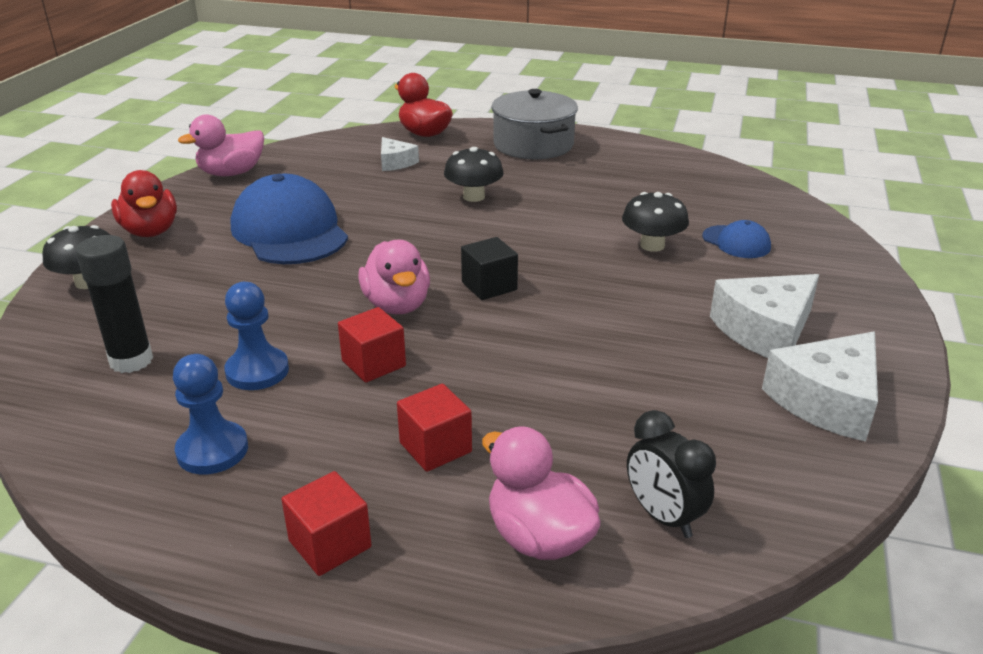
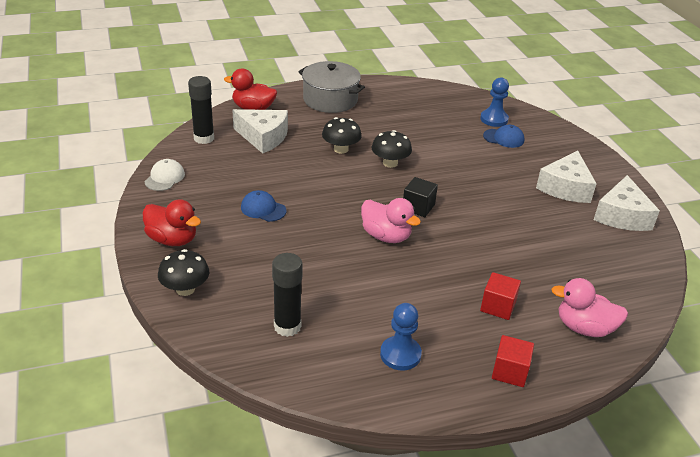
camera: 35 degrees left, 5 degrees up
pink duck [178,114,264,176] -> white cap [144,159,185,191]
blue pawn [224,282,289,390] -> blue pawn moved to [480,78,509,127]
blue cap [230,174,348,264] -> blue cap [241,190,287,222], size x0.48
red cube [338,307,406,383] -> none
white cheese [381,137,419,171] -> white cheese [232,109,288,153], size x1.76
black mushroom [622,192,689,252] -> black mushroom moved to [371,130,412,168]
black clock [627,410,716,538] -> none
none -> black glue stick [188,76,214,144]

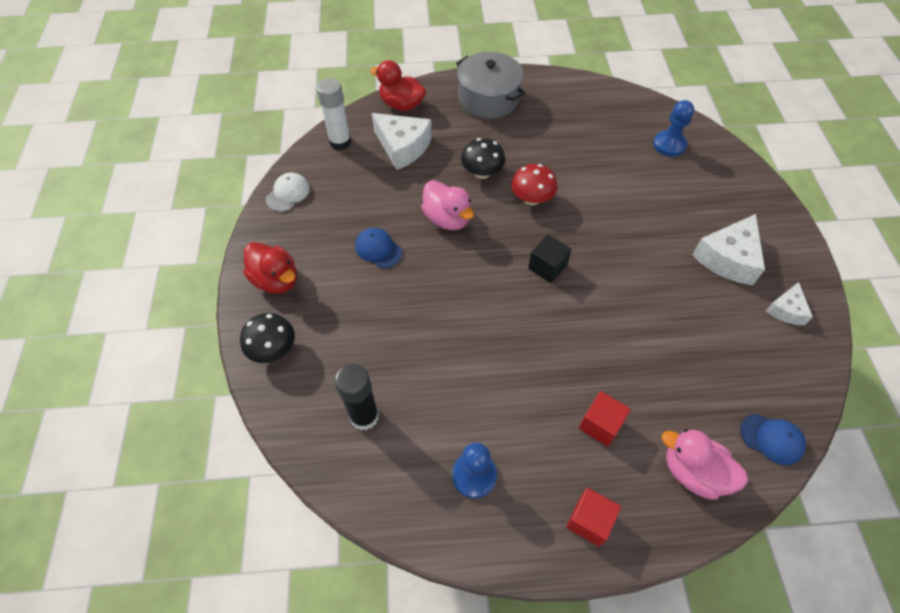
camera: 15 degrees right, 20 degrees up
black glue stick [188,76,214,144] -> white glue stick [316,78,352,150]
pink duck [361,198,421,243] -> pink duck moved to [421,180,474,230]
black mushroom [371,130,412,168] -> red mushroom [511,164,557,206]
blue cap [483,125,524,148] -> blue cap moved to [740,414,806,465]
white cheese [594,175,660,231] -> white cheese [766,282,813,325], size x0.57

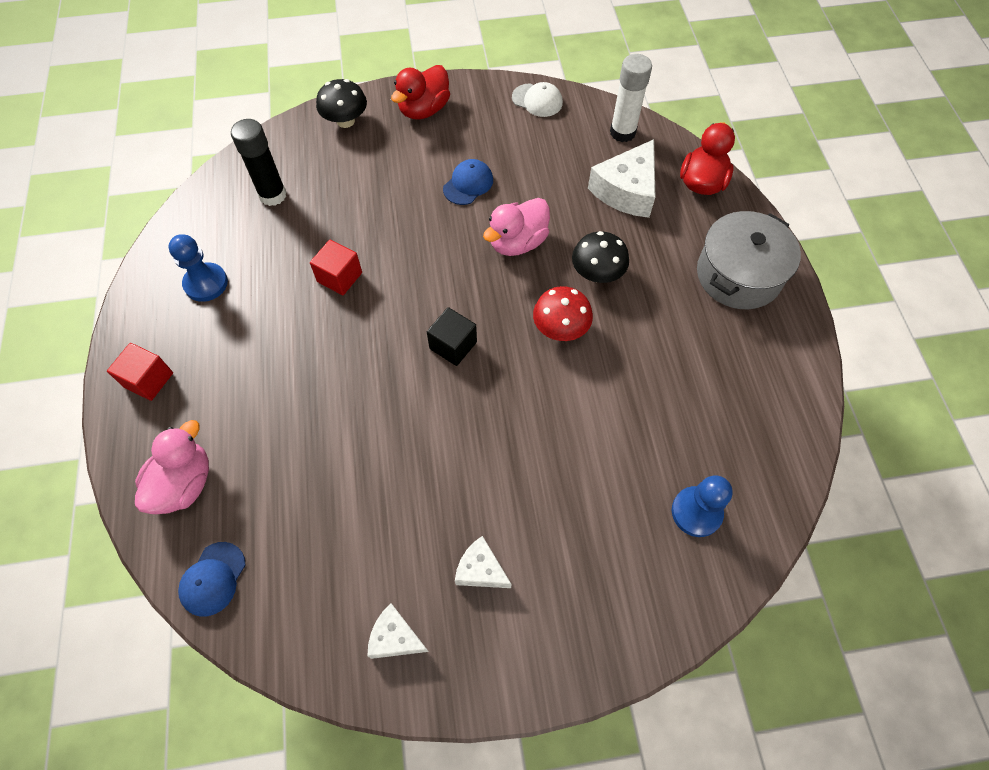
camera: 85 degrees right, 5 degrees up
red cube [579,391,631,447] -> red cube moved to [310,240,362,295]
white cheese [692,214,765,285] -> white cheese [455,536,512,588], size x0.57

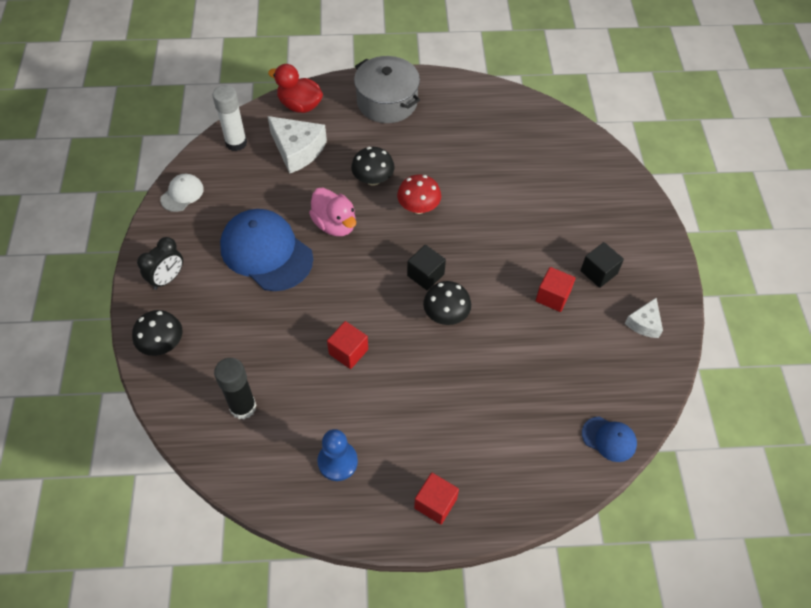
camera: 85 degrees left, 5 degrees down
pink duck [135,420,209,514] -> none
red duck [391,65,450,120] -> black clock [137,237,183,290]
blue cap [443,159,493,205] -> blue cap [220,209,313,291], size x2.08
white cheese [455,536,512,588] -> black cube [580,242,624,288]
blue pawn [672,475,733,537] -> none
none -> black mushroom [423,281,471,325]
none -> red cube [536,267,575,312]

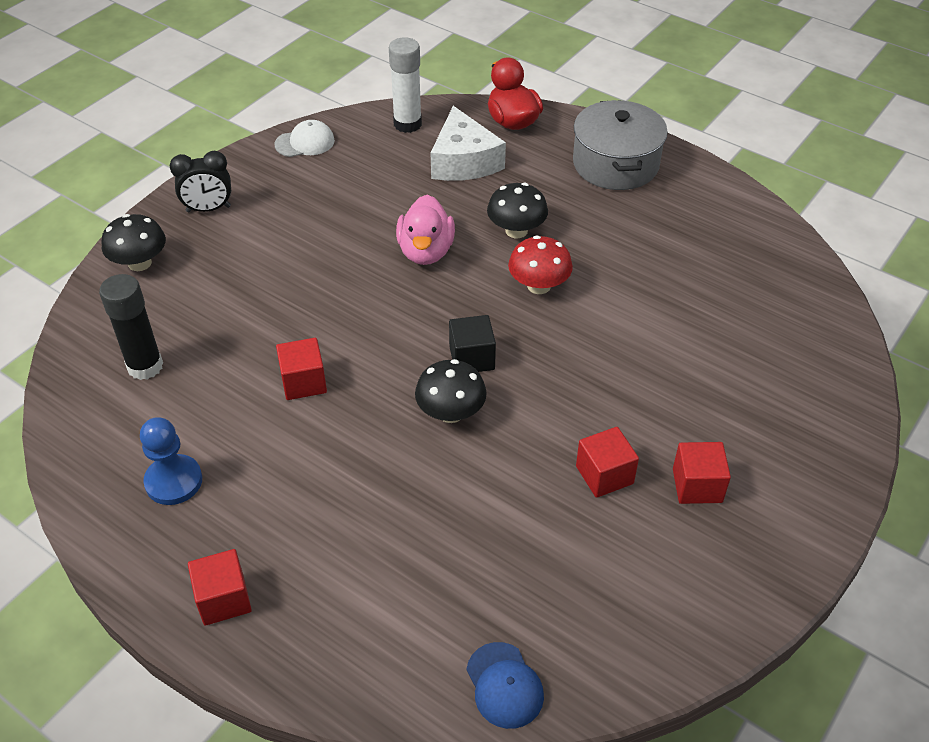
camera: 40 degrees right, 10 degrees down
blue cap [220,209,313,291] -> none
black cube [580,242,624,288] -> red cube [673,442,731,504]
white cheese [625,298,663,338] -> none

